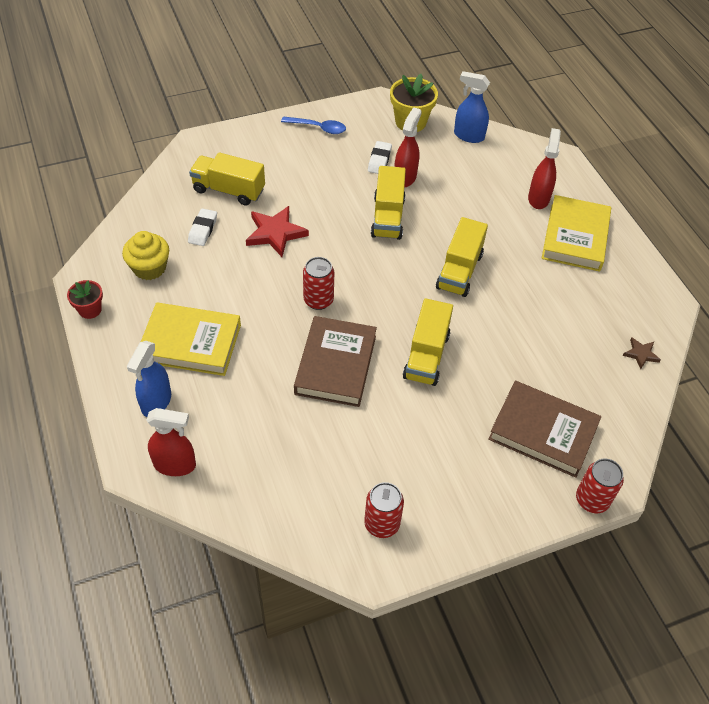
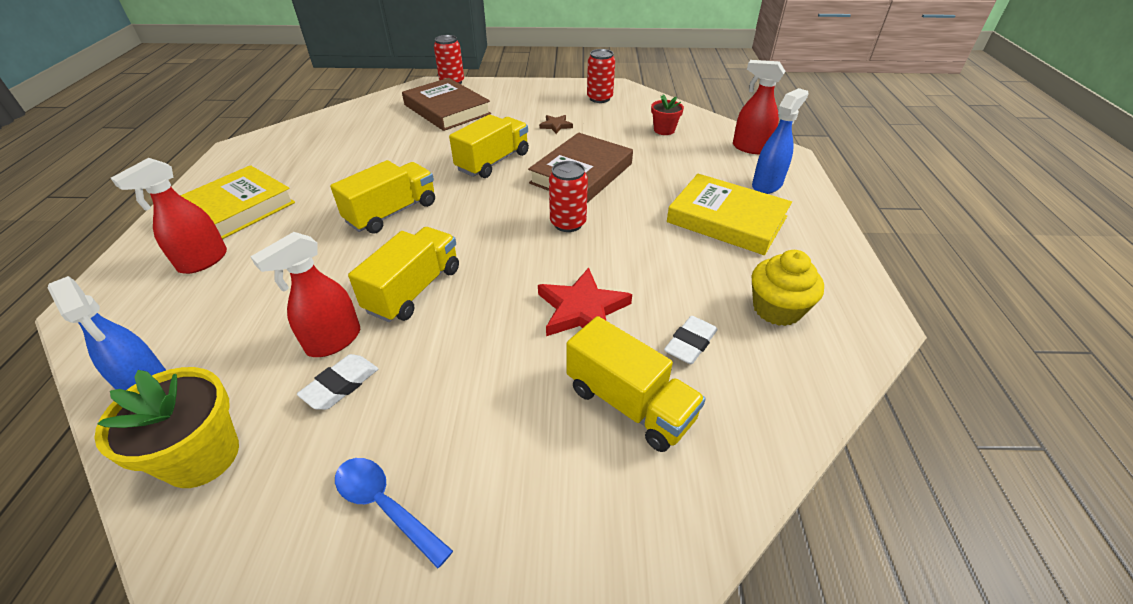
camera: 155 degrees left, 10 degrees down
red flower pot [67,280,103,319] -> red flower pot moved to [651,94,684,135]
brown star [623,338,661,369] -> brown star moved to [539,115,573,134]

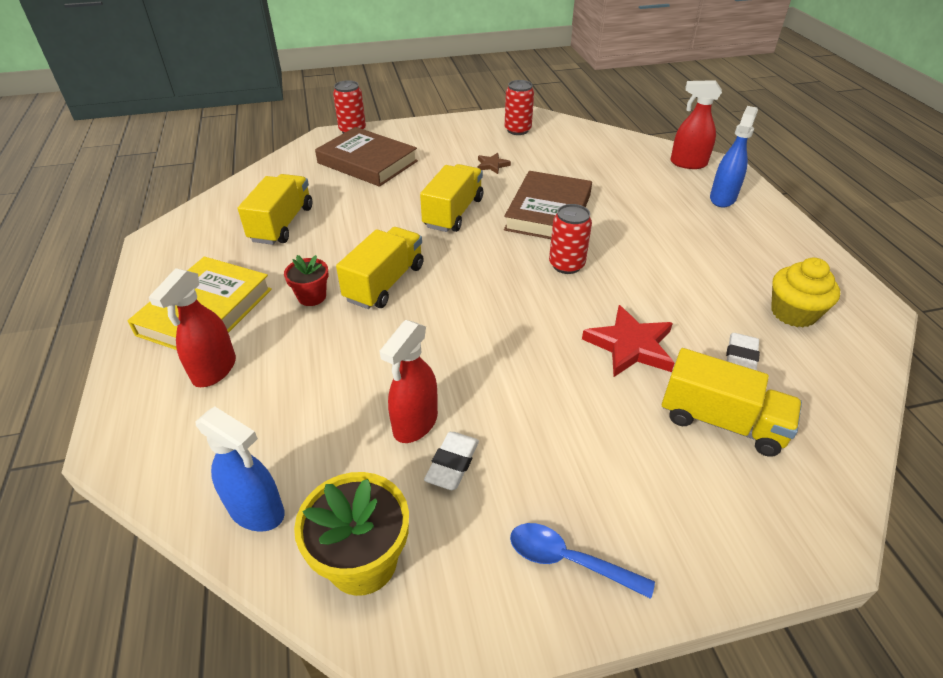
camera: 15 degrees left, 0 degrees up
yellow truck [348,227,459,322] -> yellow truck moved to [238,174,312,245]
red flower pot [651,94,684,135] -> red flower pot moved to [284,255,329,306]
yellow book [667,174,792,255] -> none

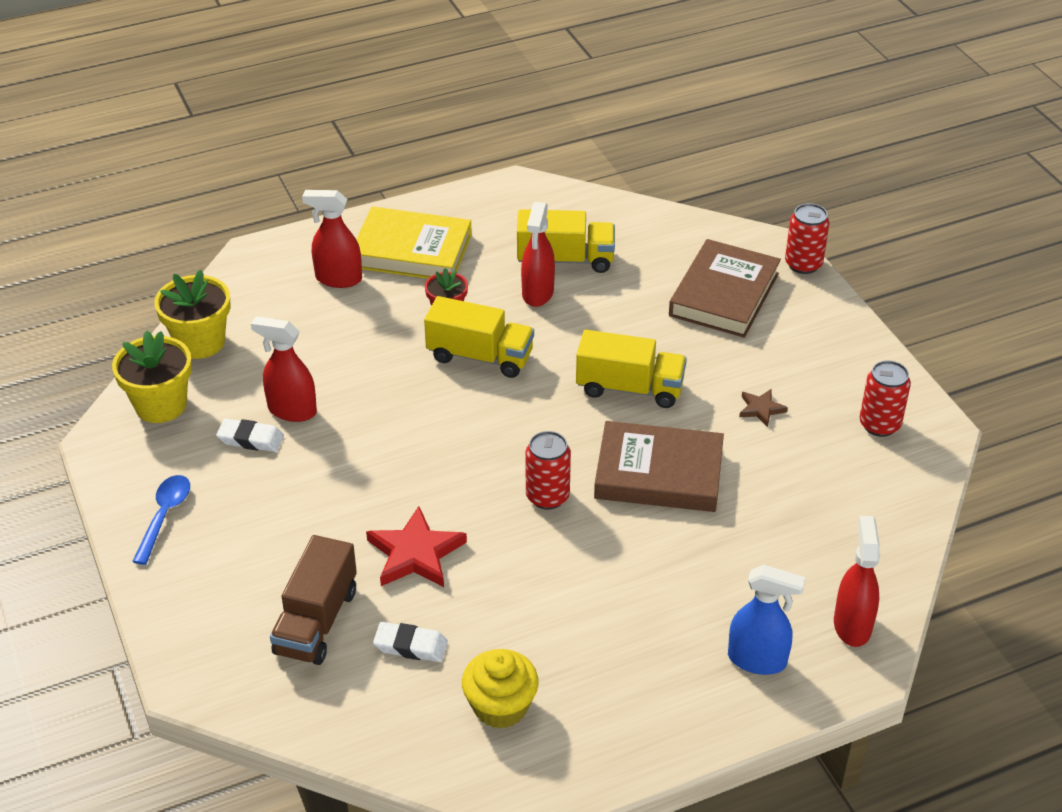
camera: 80 degrees right, 0 degrees up
blue spray bottle [195,406,285,532] -> yellow flower pot [154,270,230,359]
yellow truck [662,348,802,457] -> brown truck [270,535,357,665]
none -> red spray bottle [521,202,555,307]

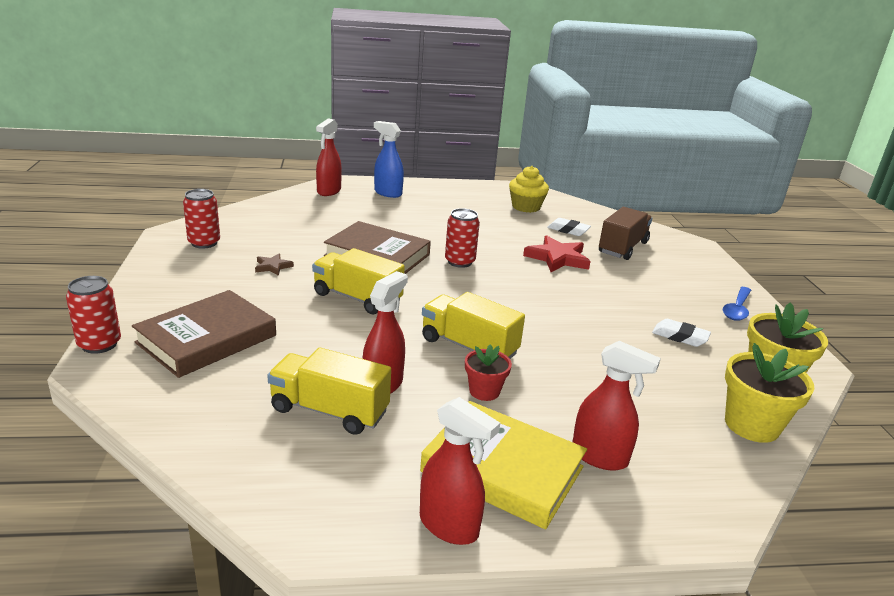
camera: 165 degrees left, 15 degrees down
red spray bottle [251,316,317,422] -> red spray bottle moved to [420,397,500,545]

